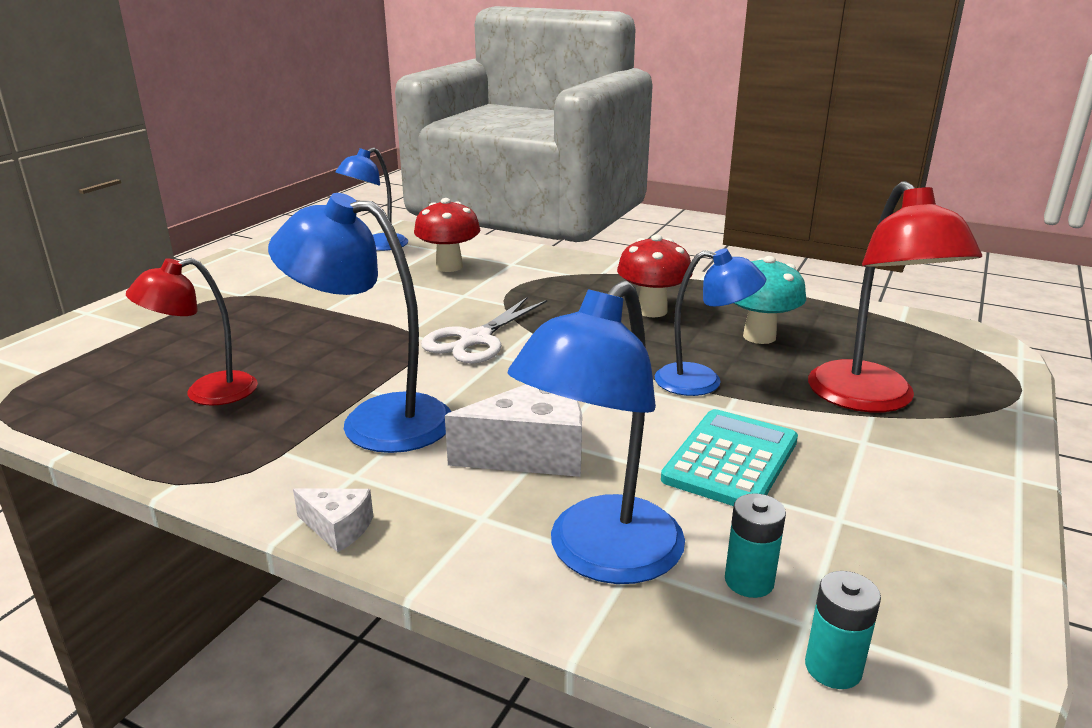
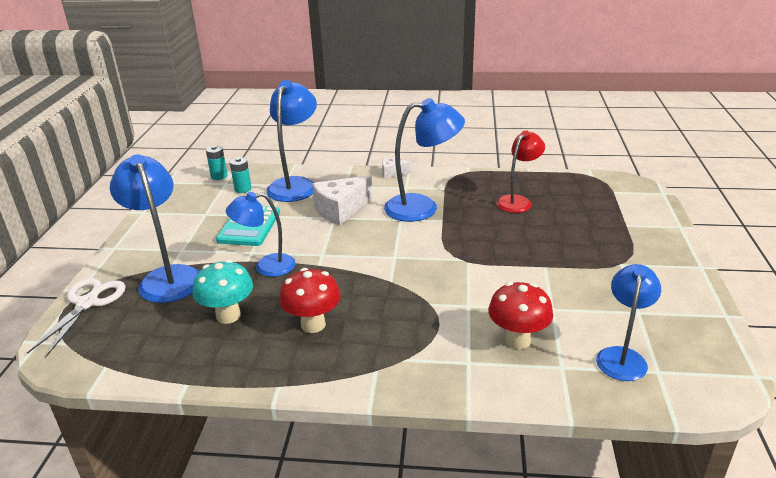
camera: 160 degrees right, 5 degrees up
white scissors [421,297,547,364] -> white scissors moved to [27,278,126,357]
red lamp [808,181,982,412] -> blue lamp [110,154,199,303]

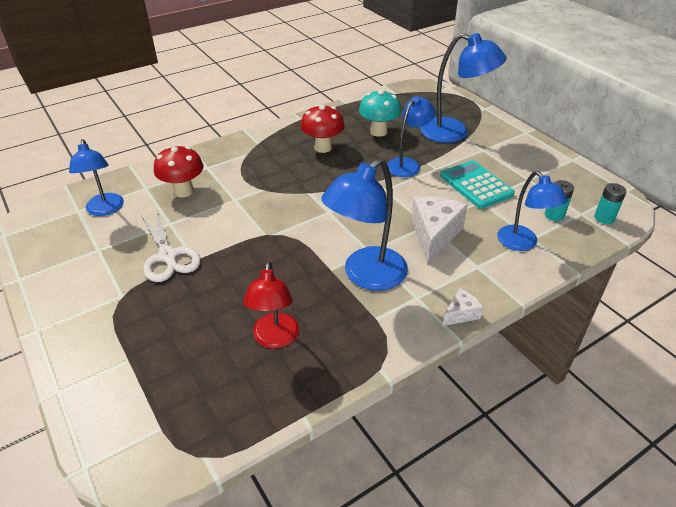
camera: 140 degrees right, 10 degrees up
white scissors [27,278,126,357] -> white scissors moved to [141,210,201,282]
blue lamp [266,80,317,202] -> blue lamp [497,171,568,251], size x0.66

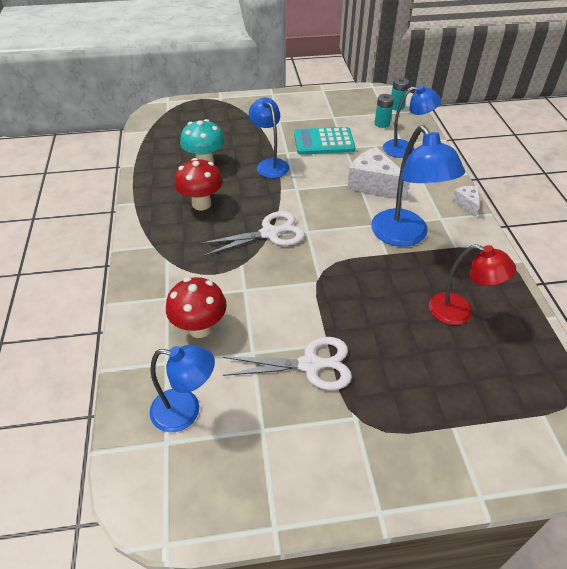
camera: 65 degrees left, 5 degrees up
blue lamp [421,33,507,143] -> none
none -> white scissors [200,211,305,256]

